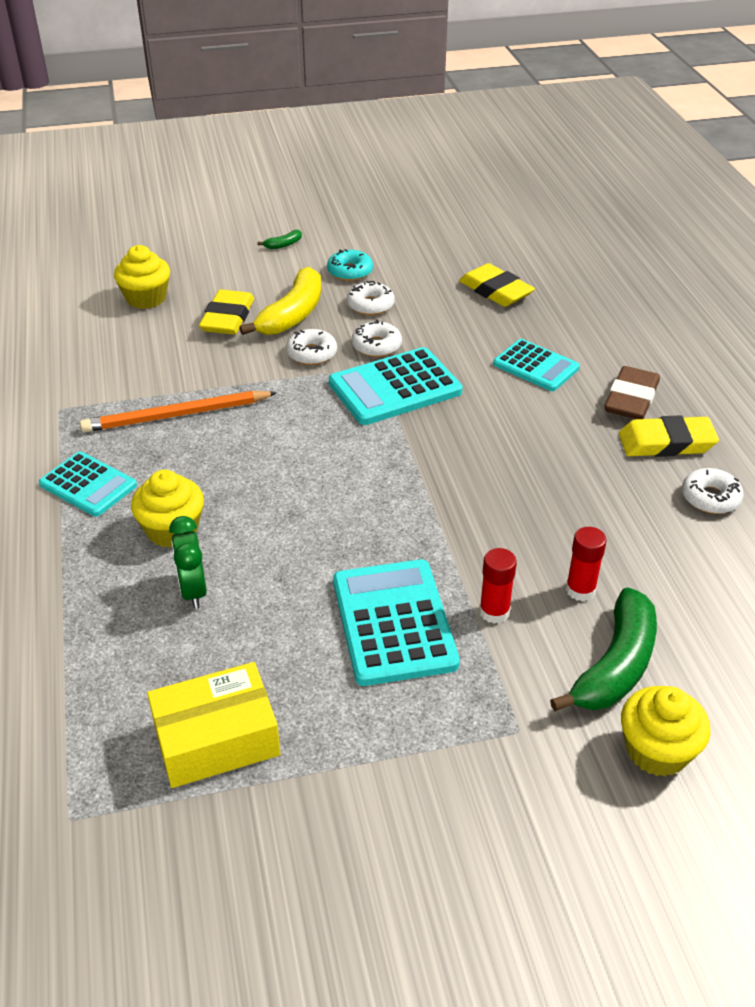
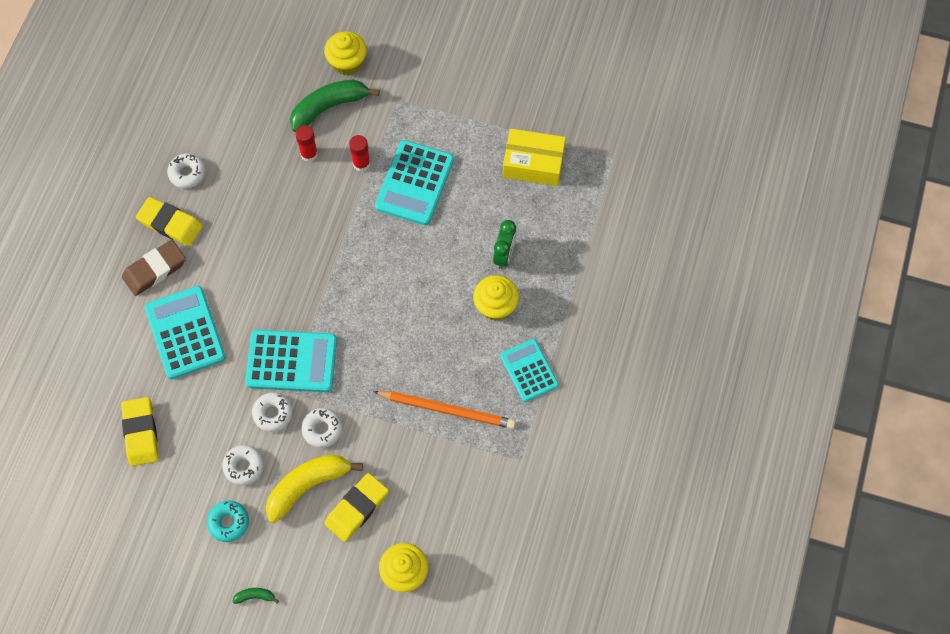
camera: 150 degrees left, 25 degrees up
turquoise calculator [493,339,580,391] -> turquoise calculator [145,286,226,379], size x1.53

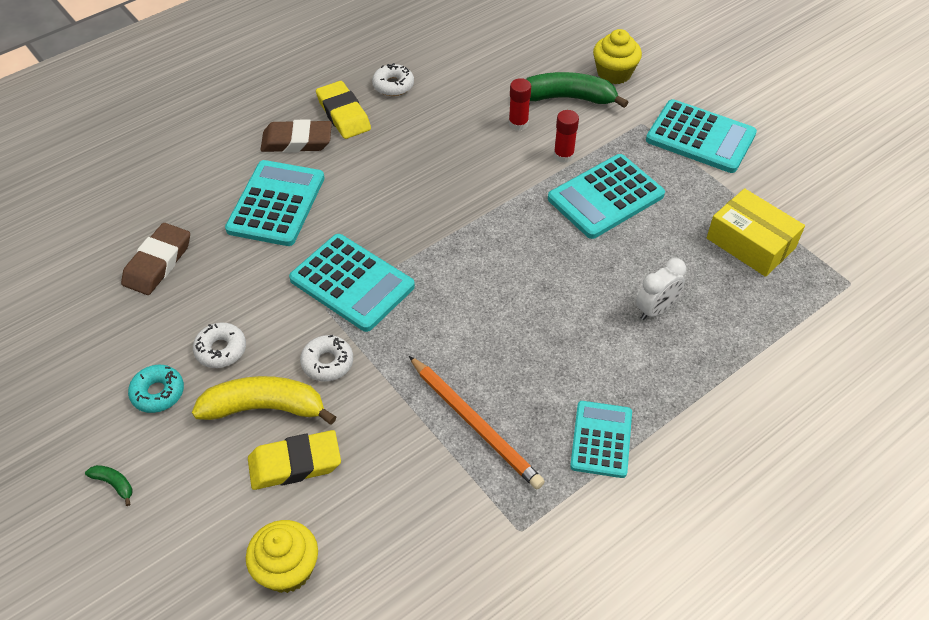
camera: 35 degrees right, 15 degrees down
yellow eraser [121,397,159,466] -> brown eraser [121,223,190,295]
white donut [252,392,293,432] -> none
yellow cupcake [473,275,519,321] -> none
green clock [493,220,517,269] -> white clock [636,258,686,320]
none -> turquoise calculator [646,99,757,173]

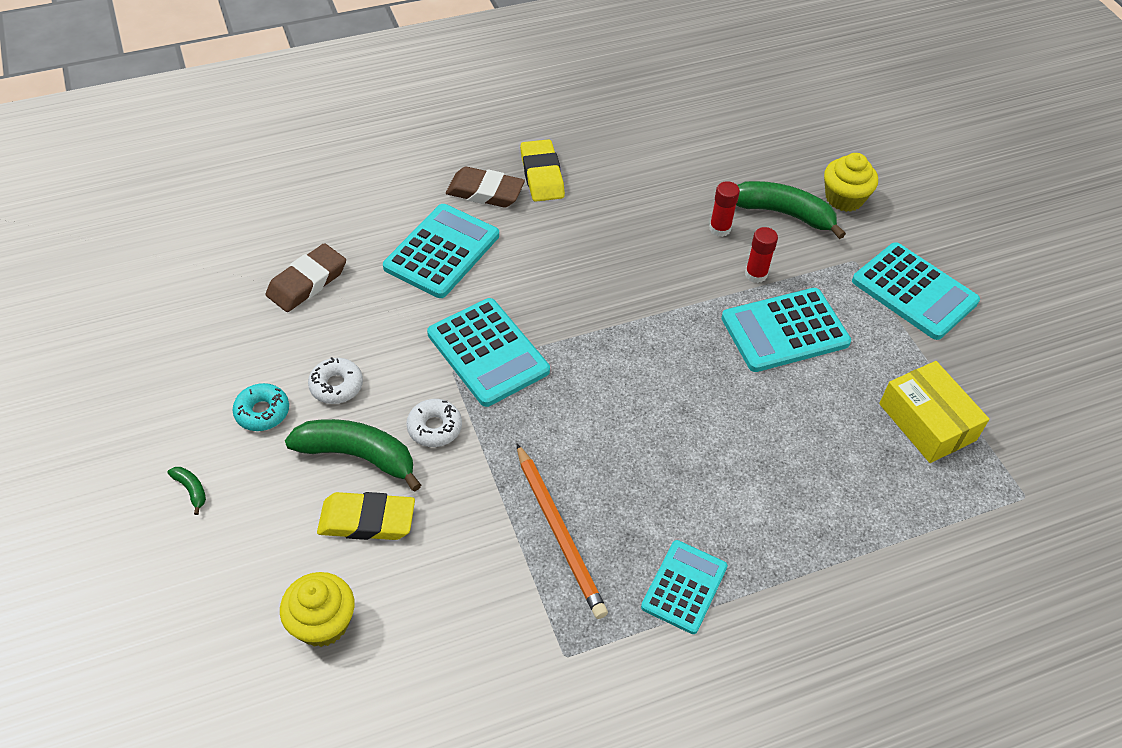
camera: 15 degrees right, 0 degrees up
yellow banana [192,376,336,425] -> green banana [285,419,421,492]
white donut [372,63,414,96] -> none
white clock [636,258,686,320] -> none

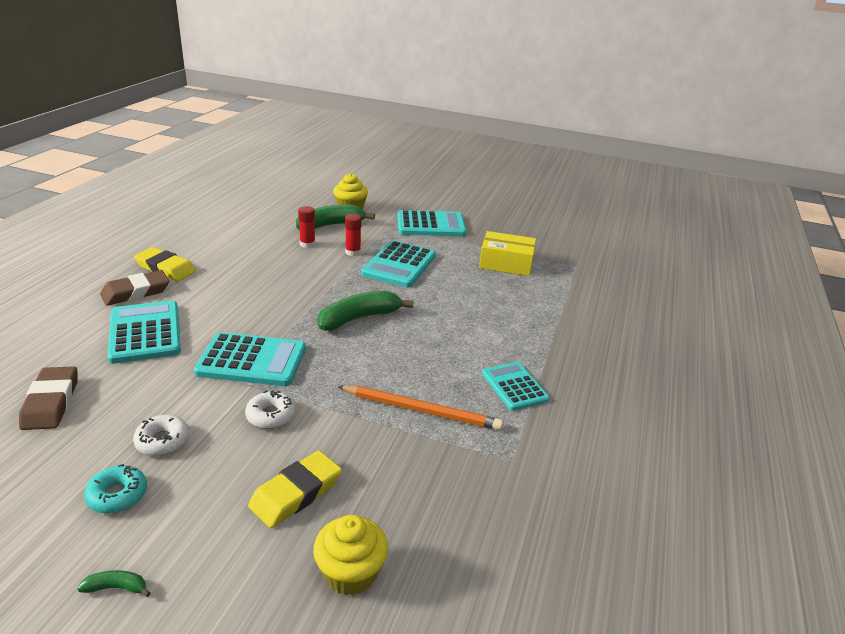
camera: 50 degrees left, 20 degrees down
green banana [285,419,421,492] -> green banana moved to [318,291,414,331]

